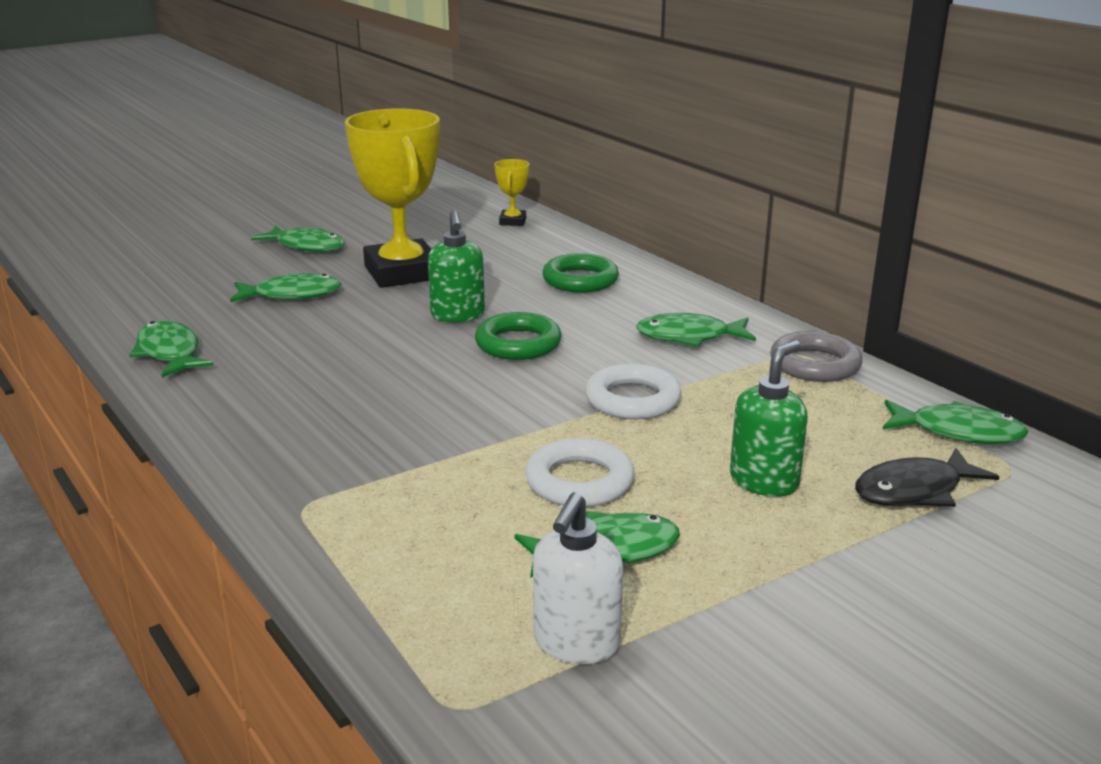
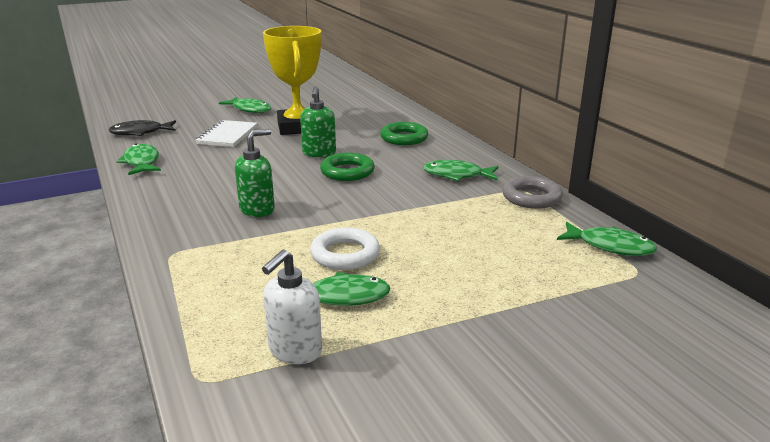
camera: 10 degrees right, 0 degrees up
green fish [230,273,341,302] -> white notebook [195,120,257,147]
yellow trophy [495,159,529,226] -> none
white ring [585,363,681,419] -> none
green soap dispenser [730,340,808,497] -> green soap dispenser moved to [235,129,275,217]
black fish [855,448,999,507] -> black fish moved to [109,120,176,136]

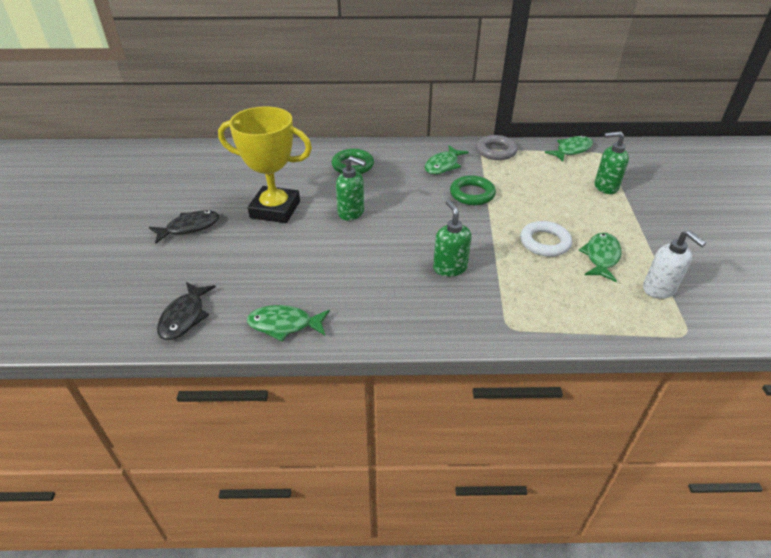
camera: 65 degrees left, 15 degrees up
white notebook [195,120,257,147] -> none
green fish [219,97,271,113] -> black fish [149,210,219,244]
green ring [320,153,375,181] -> green ring moved to [450,175,496,205]
none -> green soap dispenser [595,131,629,194]

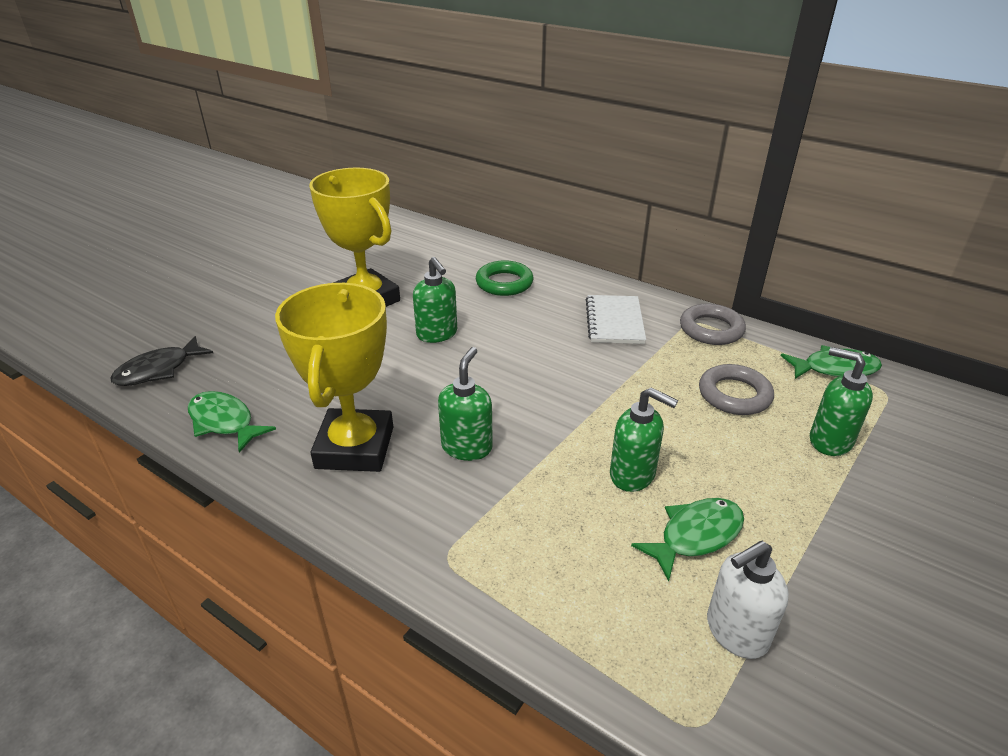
camera: 35 degrees right, 5 degrees down
black fish [149,210,219,244] -> none
green fish [425,145,469,174] -> white notebook [586,295,646,344]
green ring [450,175,496,205] -> none
white ring [520,221,572,257] -> green soap dispenser [610,387,678,492]
white soap dispenser [643,230,706,299] -> white soap dispenser turned 60 degrees clockwise [707,541,789,659]
none -> yellow trophy [275,283,393,472]
none -> grey ring [699,364,774,415]

